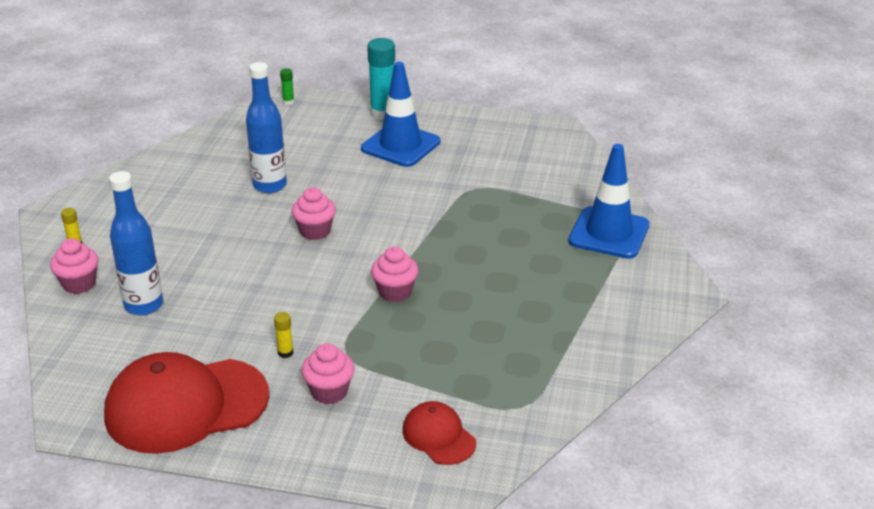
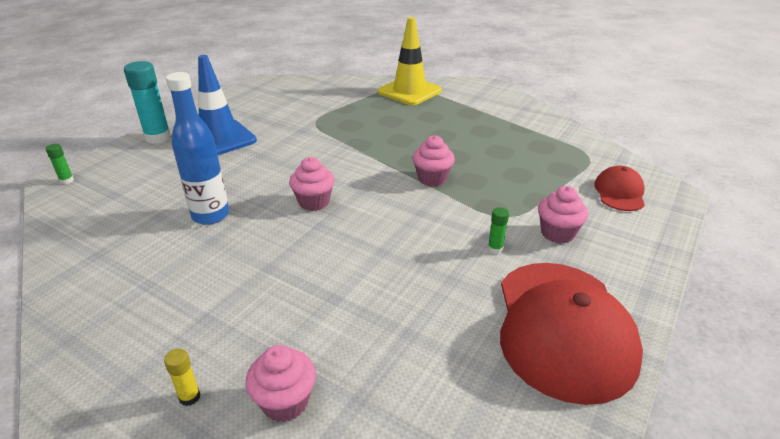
camera: 70 degrees left, 0 degrees up
blue bottle [109,171,163,316] -> none
yellow glue stick [274,312,293,358] -> green glue stick [488,207,509,254]
red cap [403,401,476,465] -> red cap turned 120 degrees clockwise [594,166,645,211]
blue traffic cone [568,144,650,259] -> yellow traffic cone [378,17,442,105]

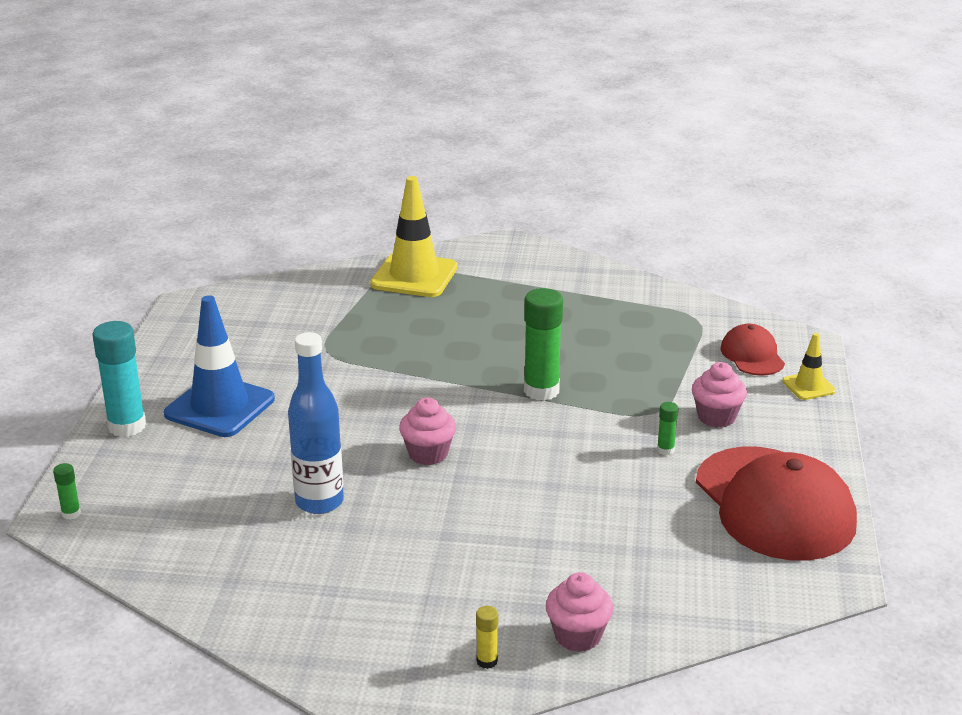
camera: 25 degrees left, 5 degrees down
pink cupcake [413,135,455,187] -> green glue stick [524,288,563,401]
none -> yellow traffic cone [782,333,836,400]

